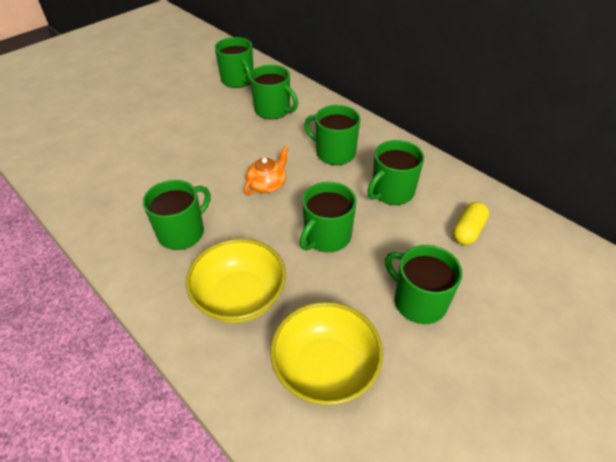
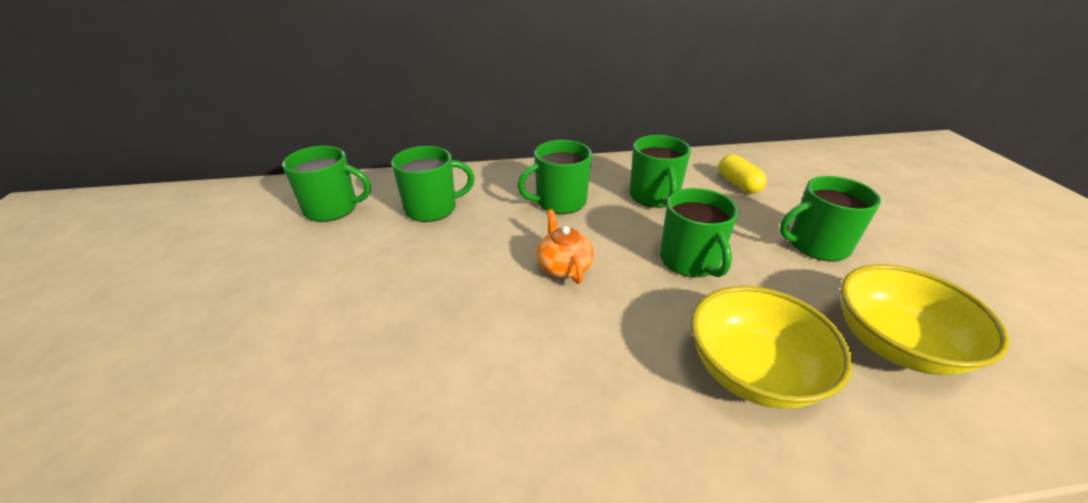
camera: 55 degrees left, 10 degrees down
green mug [143,180,210,250] -> none

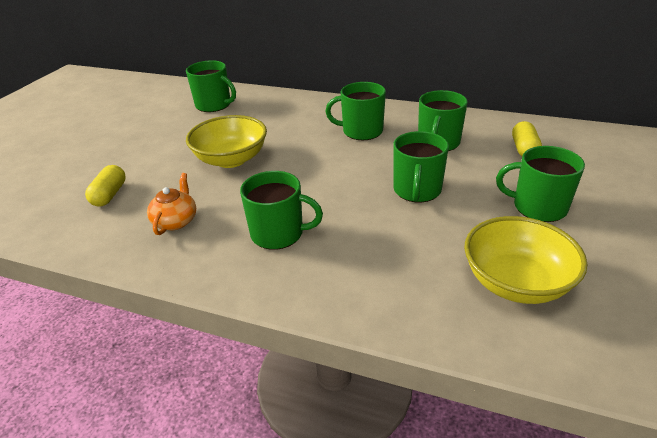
camera: 30 degrees right, 0 degrees up
green mug [391,146,475,222] -> green mug moved to [240,171,323,250]
orange teapot [536,209,594,284] -> orange teapot moved to [147,173,196,235]
yellow bowl [691,286,853,409] -> yellow bowl moved to [186,115,267,168]
none -> yellow capsule [85,165,126,207]

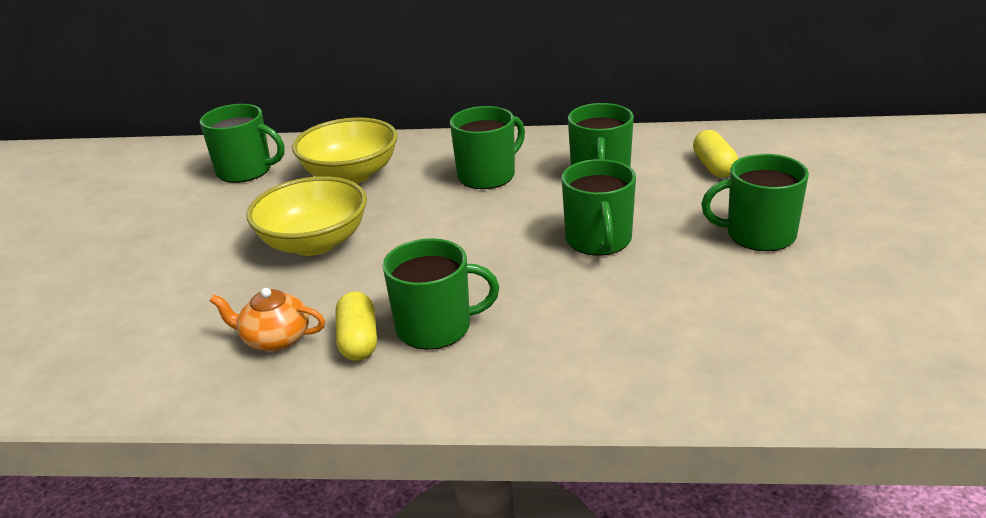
camera: 15 degrees left, 5 degrees down
yellow capsule [85,165,126,207] -> yellow capsule moved to [335,291,377,361]
orange teapot [147,173,196,235] -> orange teapot turned 75 degrees counterclockwise [210,288,325,352]
green mug [325,82,386,140] -> green mug turned 150 degrees clockwise [450,106,525,189]
yellow bowl [464,216,587,304] -> yellow bowl moved to [292,117,398,183]

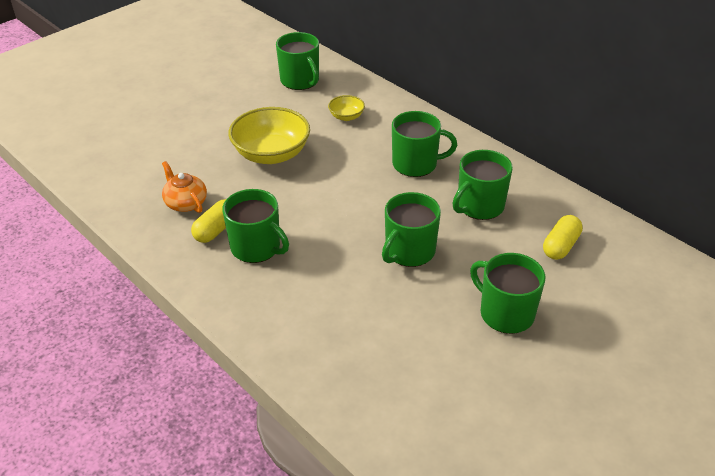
camera: 40 degrees right, 10 degrees up
yellow bowl [292,117,398,183] -> yellow bowl [328,95,365,121], size x0.48

